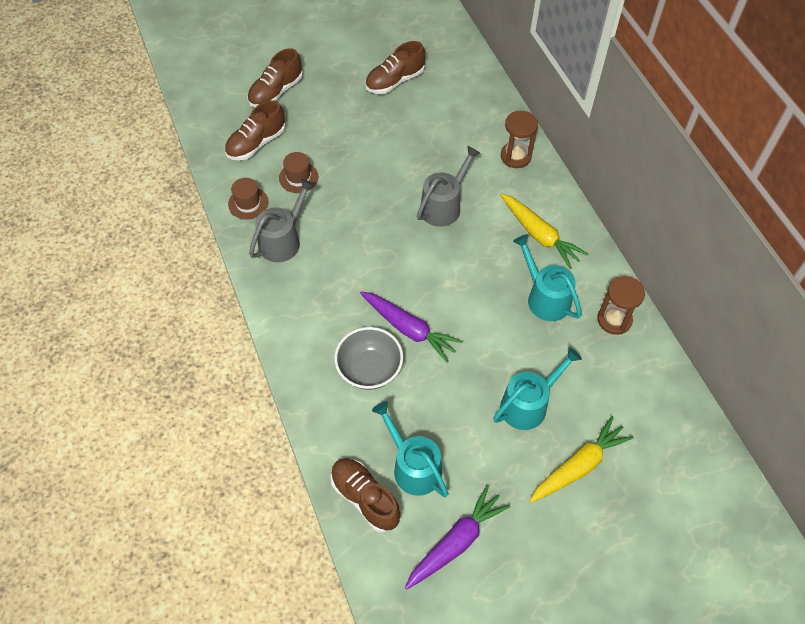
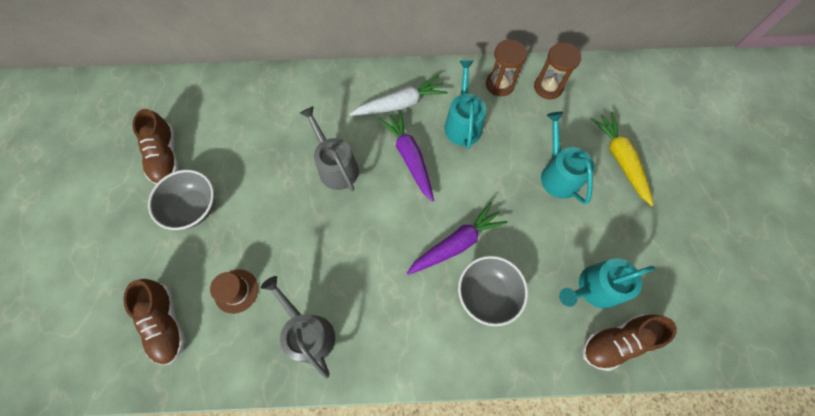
camera: 70 degrees left, 10 degrees up
brown hat [228,178,268,220] -> none
brown shoe [248,48,303,107] -> none
purple carrot [405,485,510,590] -> purple carrot moved to [378,110,434,202]
yellow carrot [500,193,588,269] -> white carrot [350,75,448,116]
brown hourglass [501,111,538,168] -> brown hourglass moved to [534,43,581,99]
turquoise watering can [513,234,582,321] -> turquoise watering can turned 105 degrees clockwise [444,61,486,149]
none -> grey bowl [148,170,215,230]

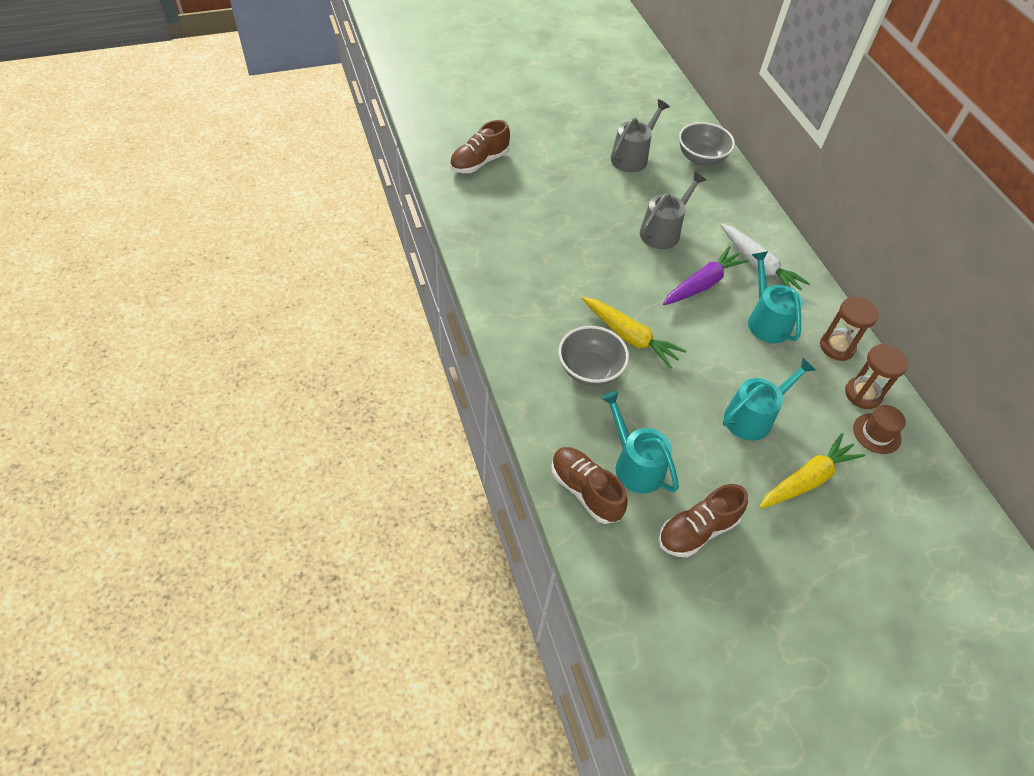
camera: 70 degrees right, 15 degrees down
brown shoe [132,109,179,184] -> brown shoe moved to [658,484,748,557]
grey bowl [148,170,215,230] -> grey bowl moved to [679,122,735,166]
brown hat [210,269,258,314] -> brown hat moved to [853,405,906,454]
grey watering can [261,276,335,379] -> grey watering can moved to [611,99,670,172]
purple carrot [407,202,508,275] -> yellow carrot [582,297,686,369]
turquoise watering can [444,61,486,149] -> turquoise watering can turned 90 degrees counterclockwise [748,251,803,343]

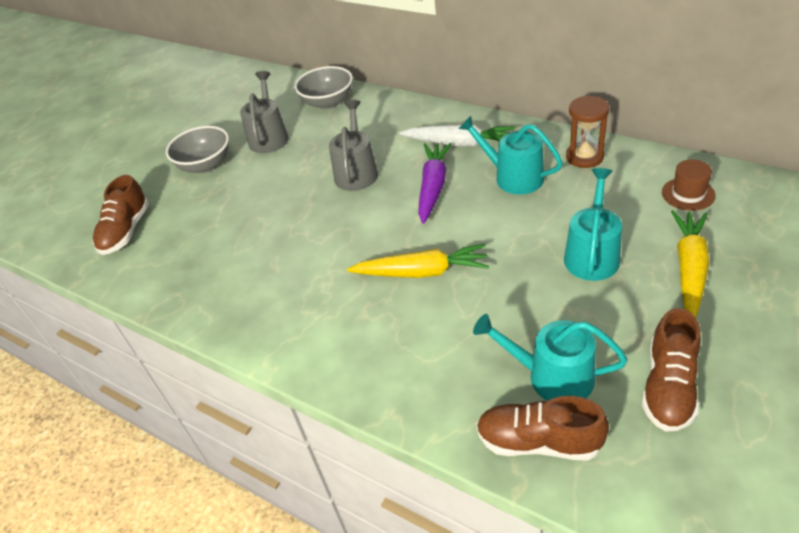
camera: 30 degrees left, 10 degrees down
grey bowl [559,326,629,386] -> grey bowl moved to [166,126,229,173]
brown hourglass [845,344,909,409] -> none

